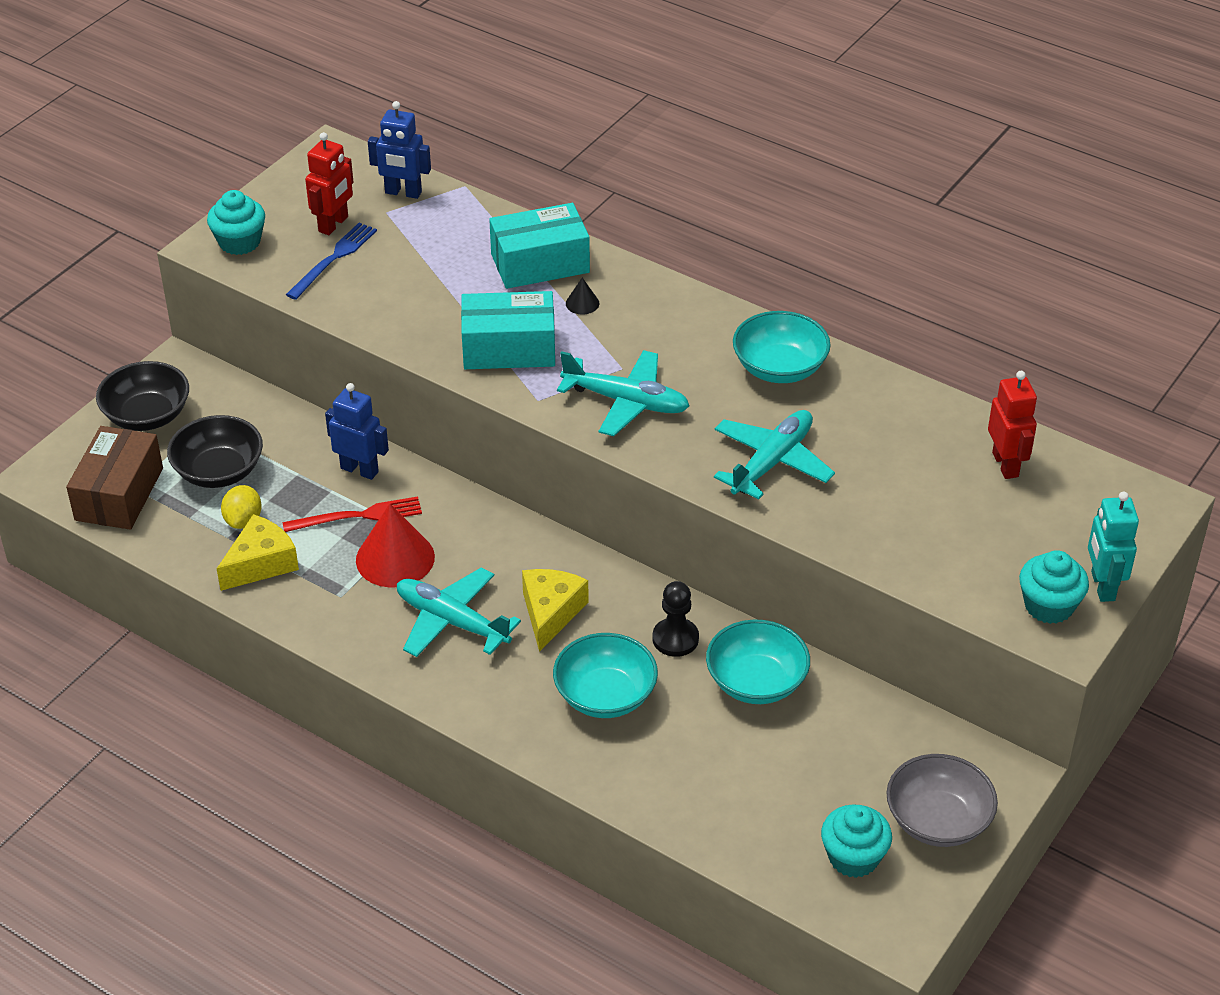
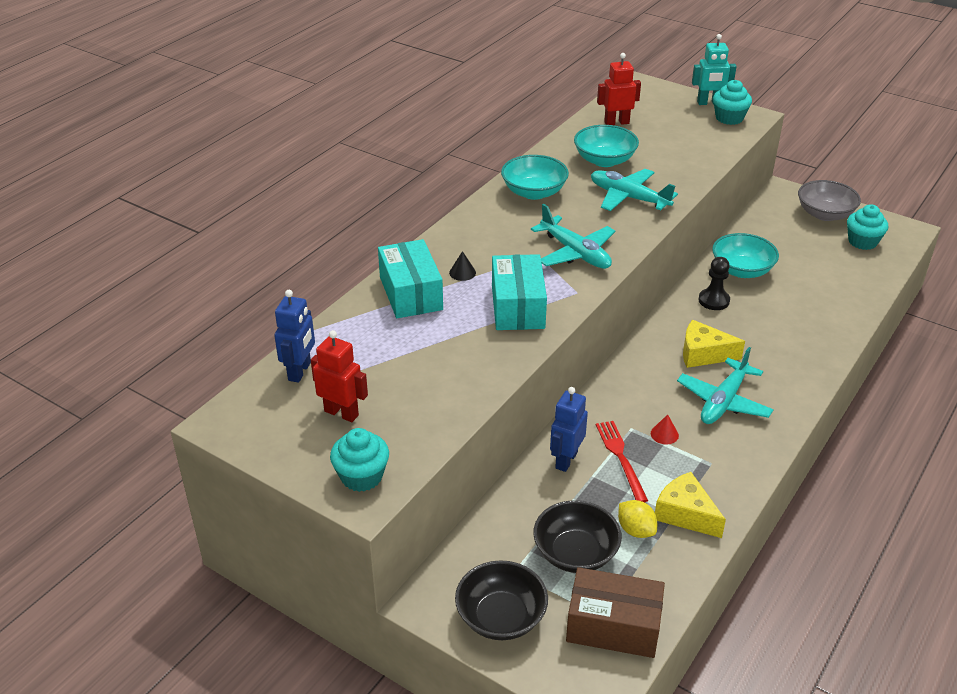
camera: 90 degrees left, 5 degrees down
yellow lemon [221,485,262,529] -> yellow lemon turned 45 degrees clockwise [618,500,657,538]
blue fork [286,223,377,300] -> none
red cone [356,503,435,587] -> red cone [651,414,679,444], size x0.45
turquoise bowl [553,633,658,718] -> turquoise bowl moved to [574,125,639,167]
turquoise plane [557,350,689,436] -> turquoise plane turned 120 degrees clockwise [531,204,615,269]

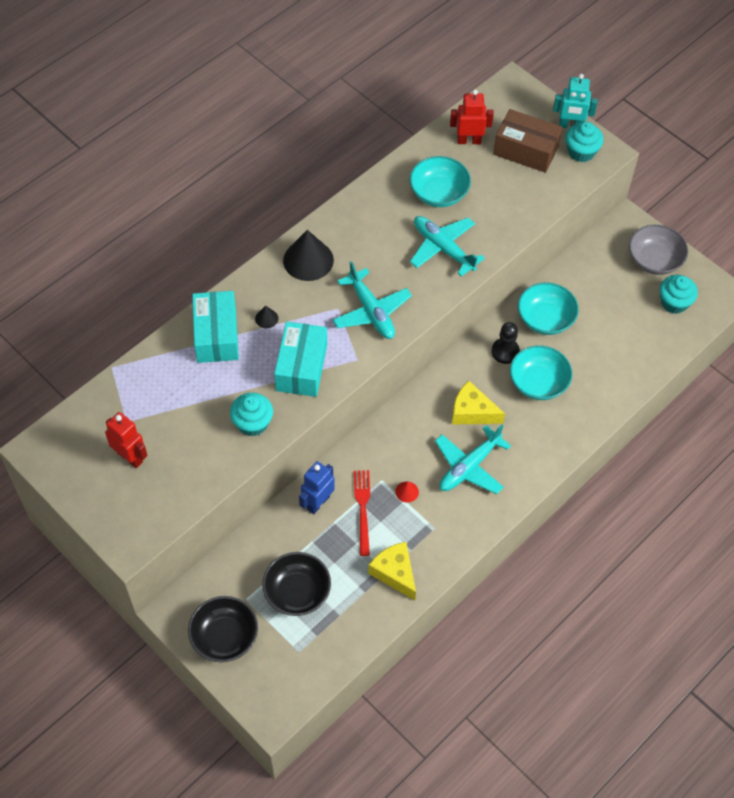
camera: 10 degrees right, 20 degrees up
blue robot [274,290,315,383] -> none
turquoise cupcake [330,428,389,492] -> turquoise cupcake moved to [230,393,273,436]
turquoise bowl [501,155,569,200] -> turquoise bowl moved to [510,345,573,400]
brown box [566,567,665,658] -> brown box moved to [493,109,563,173]
yellow lemon [618,500,657,538] -> none
none -> black cone [283,230,334,281]

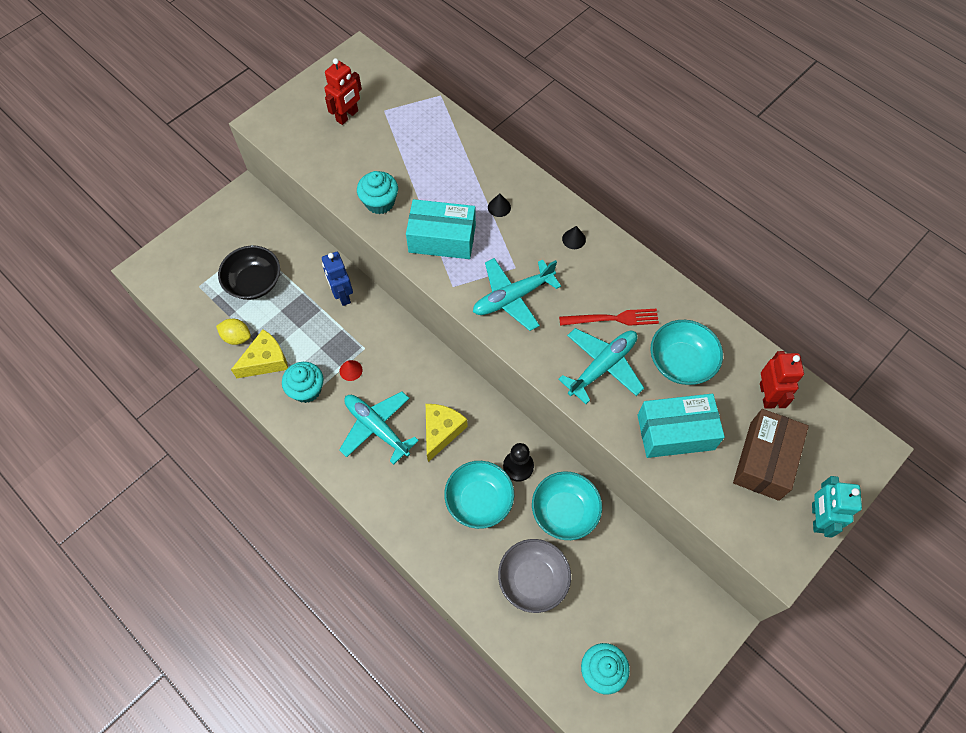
camera: 90 degrees right, 5 degrees up
black bowl [188,596,258,662] -> none
turquoise box [192,291,239,363] -> turquoise box moved to [637,393,725,458]
black cone [283,230,334,281] -> black cone [562,226,586,249], size x0.45
blue robot [299,461,335,514] -> blue robot turned 150 degrees counterclockwise [322,252,353,306]
red fork [354,470,370,556] -> red fork moved to [559,309,659,326]
turquoise cupcake [565,122,603,162] -> turquoise cupcake moved to [282,362,324,403]
grey bowl [629,225,688,275] -> grey bowl moved to [498,539,571,613]
none -> yellow lemon [216,319,251,345]

